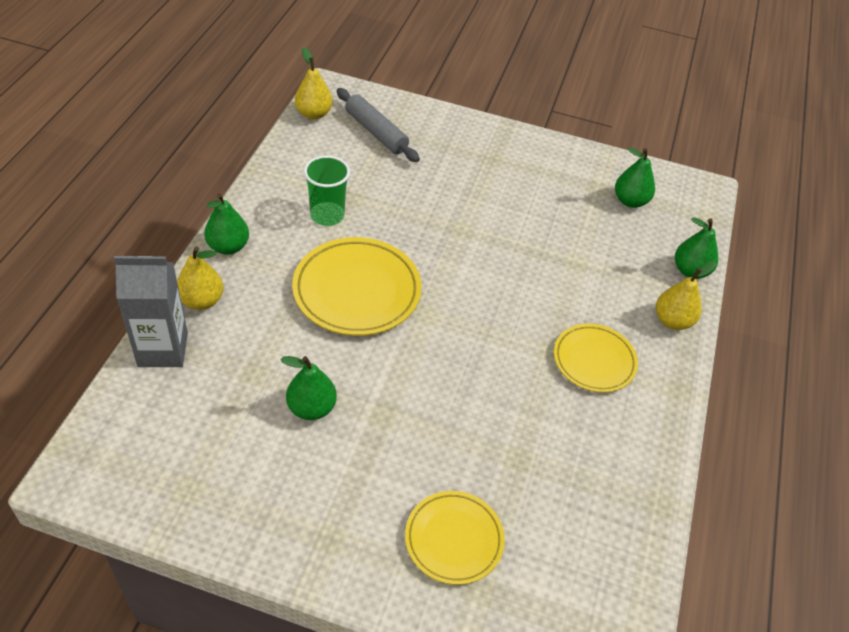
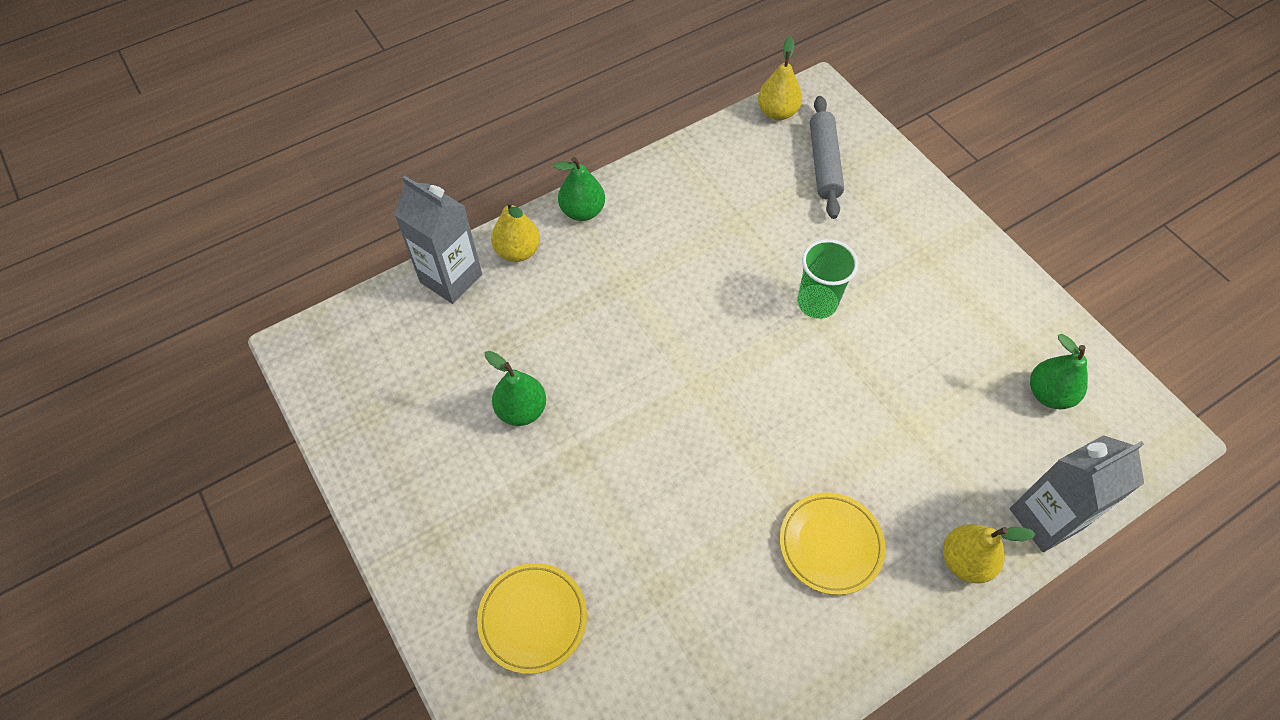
camera: 45 degrees right, 10 degrees up
yellow plate [292,237,422,336] -> none
green cup [304,155,350,226] -> green cup moved to [797,239,858,319]
green pear [675,217,718,279] -> grey carton [1010,435,1144,552]

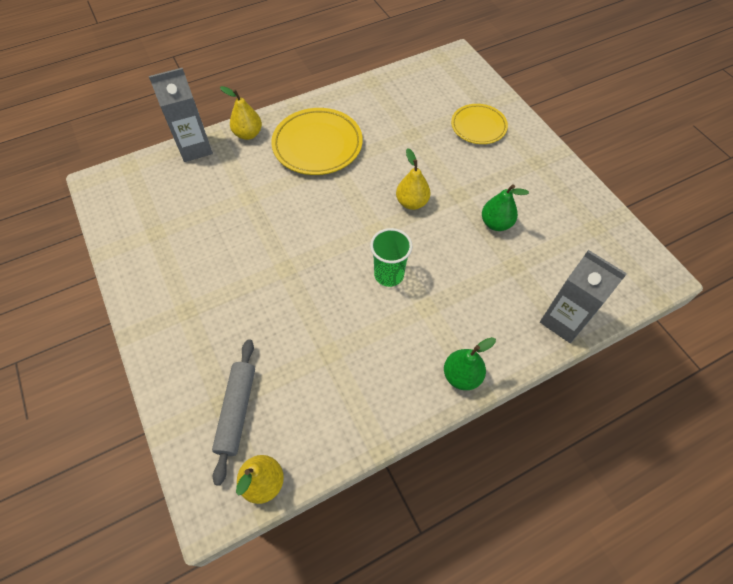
camera: 175 degrees left, 0 degrees up
yellow pear [491,200,540,262] -> yellow pear moved to [396,148,430,210]
yellow plate [780,493,886,595] -> yellow plate [271,108,363,175], size x1.57
green cup [797,239,858,319] -> green cup moved to [370,228,412,287]
green pear [1030,334,1088,409] -> none

